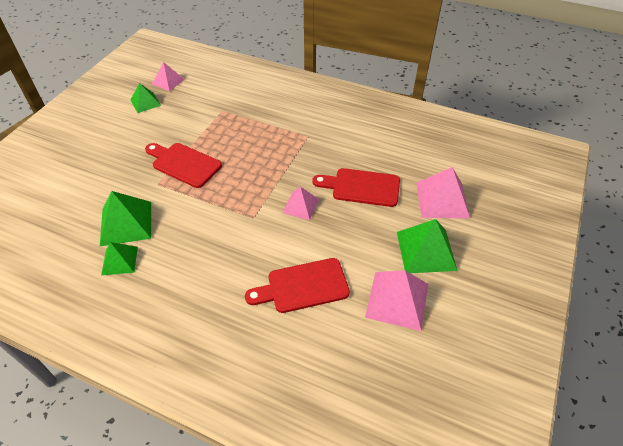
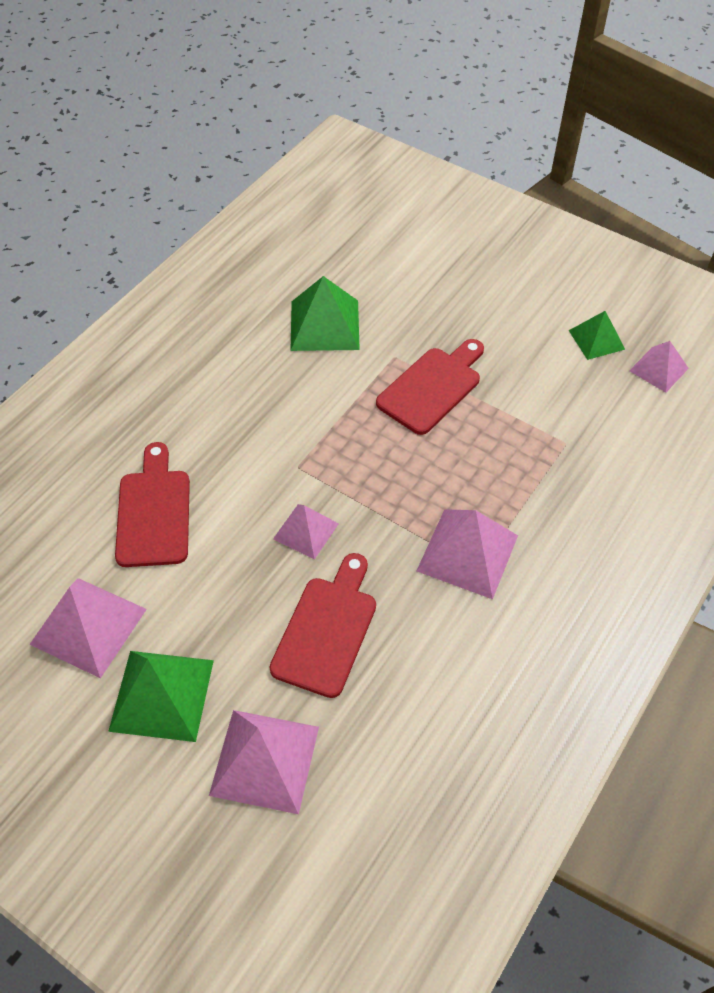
camera: 100 degrees right, 5 degrees up
green pyramid [101,242,138,275] -> none
none -> pink pyramid [417,509,518,599]

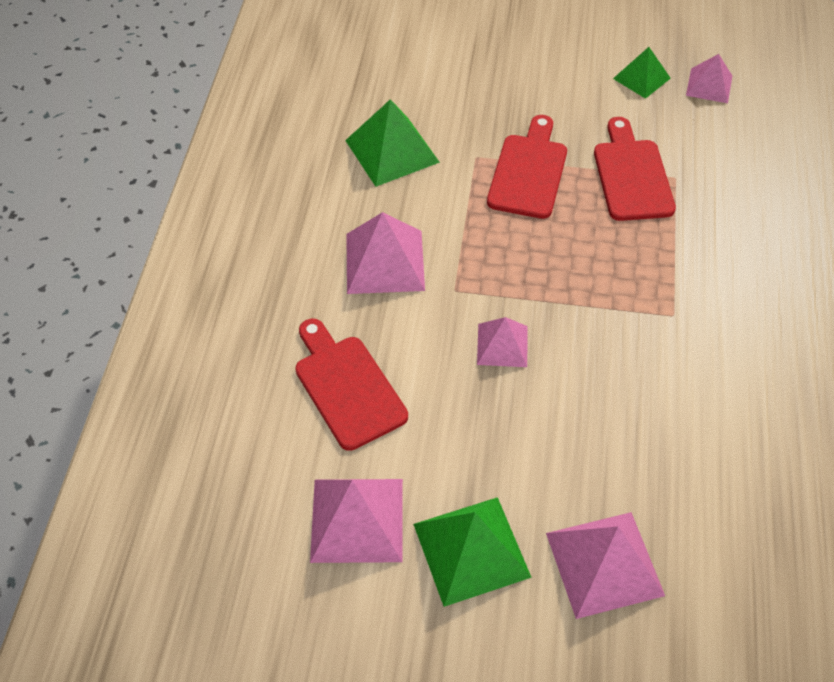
camera: 25 degrees left, 0 degrees up
red cutting board [269,553,376,698] -> red cutting board moved to [594,117,676,221]
pink pyramid [417,509,518,599] -> pink pyramid moved to [346,212,425,294]

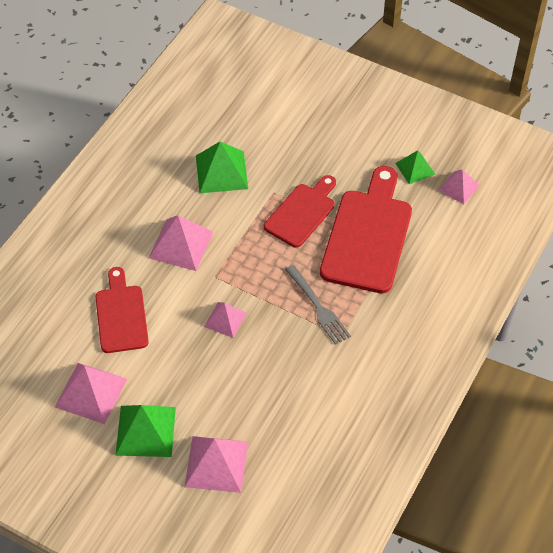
camera: 20 degrees right, 0 degrees up
red cutting board [594,117,676,221] -> red cutting board [320,166,412,293], size x1.61
none -> grey fork [285,265,351,345]

